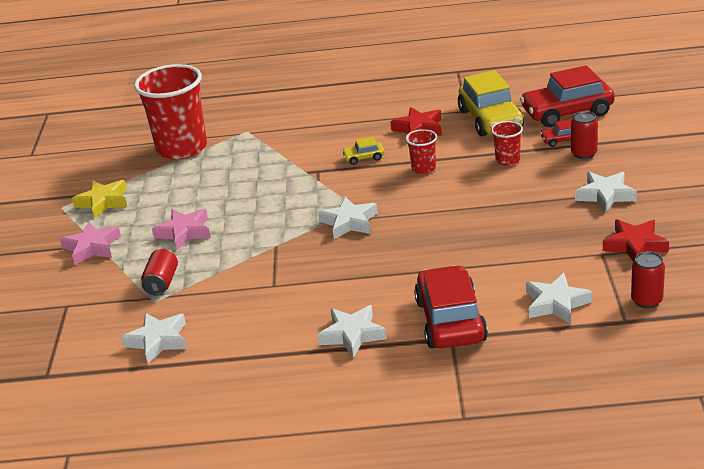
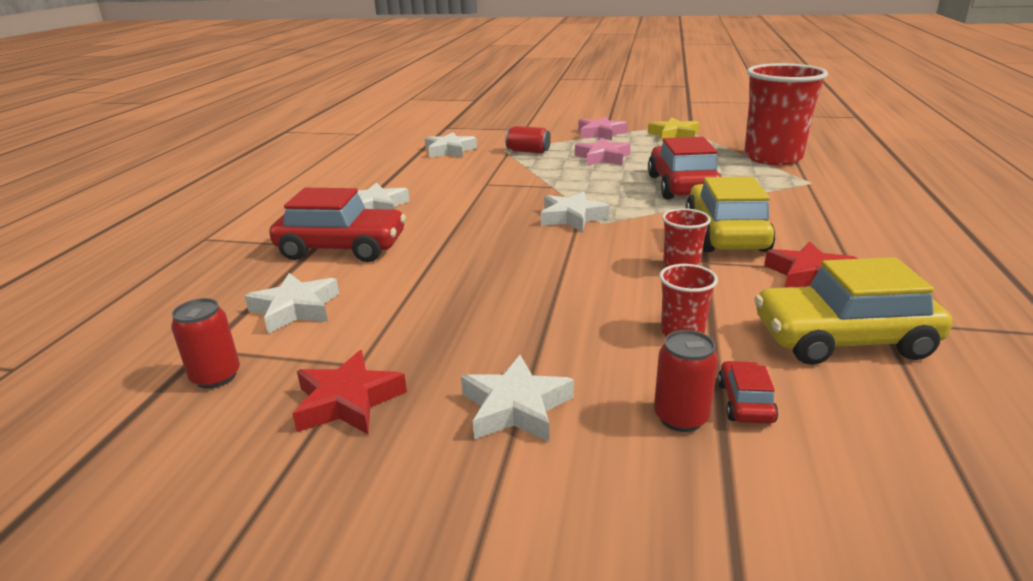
camera: 100 degrees right, 5 degrees down
yellow car [342,137,384,165] -> yellow car [685,177,775,252], size x2.22
red car [520,65,615,127] -> red car moved to [648,137,721,200]

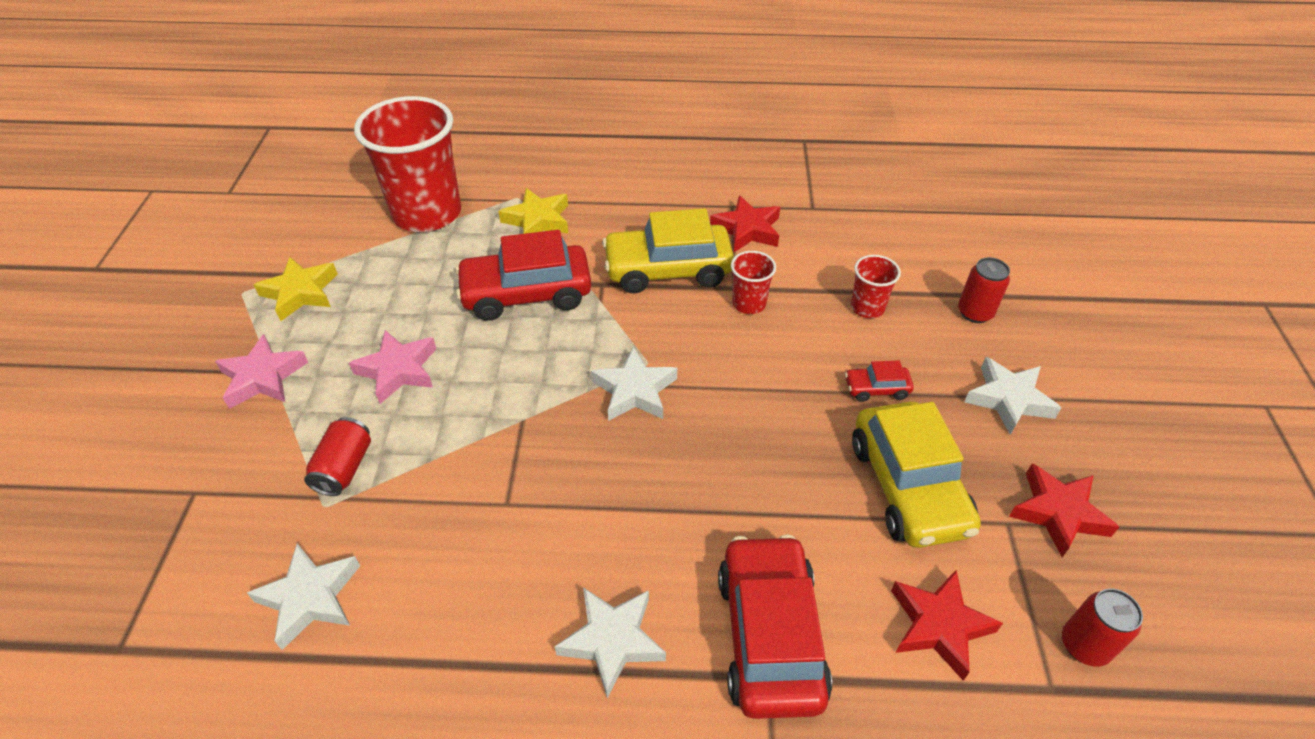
camera: 100 degrees left, 20 degrees up
white star [245,273,339,334] -> red star [891,570,1003,681]
red car [718,361,778,423] -> red car moved to [845,360,914,402]
yellow car [754,257,953,365] -> yellow car moved to [852,402,981,548]
none -> yellow star [498,188,568,234]

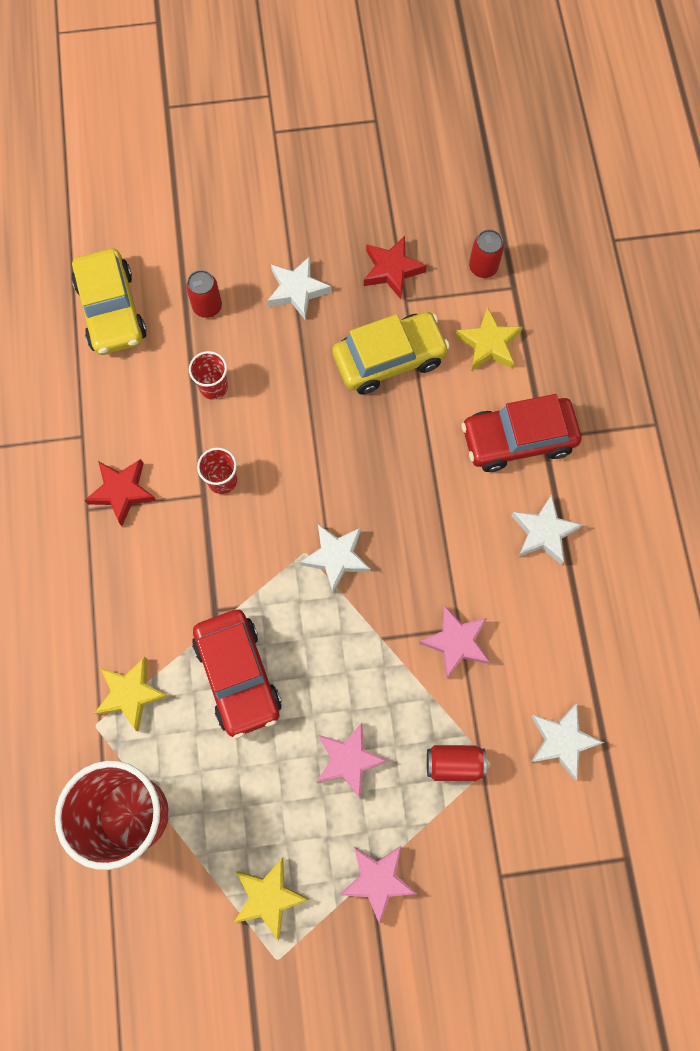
camera: 100 degrees left, 25 degrees up
yellow car [602,208,734,293] -> yellow car moved to [71,249,147,355]
red car [845,360,914,402] -> none
red star [891,570,1003,681] -> yellow star [456,307,523,371]
none -> pink star [419,605,490,678]

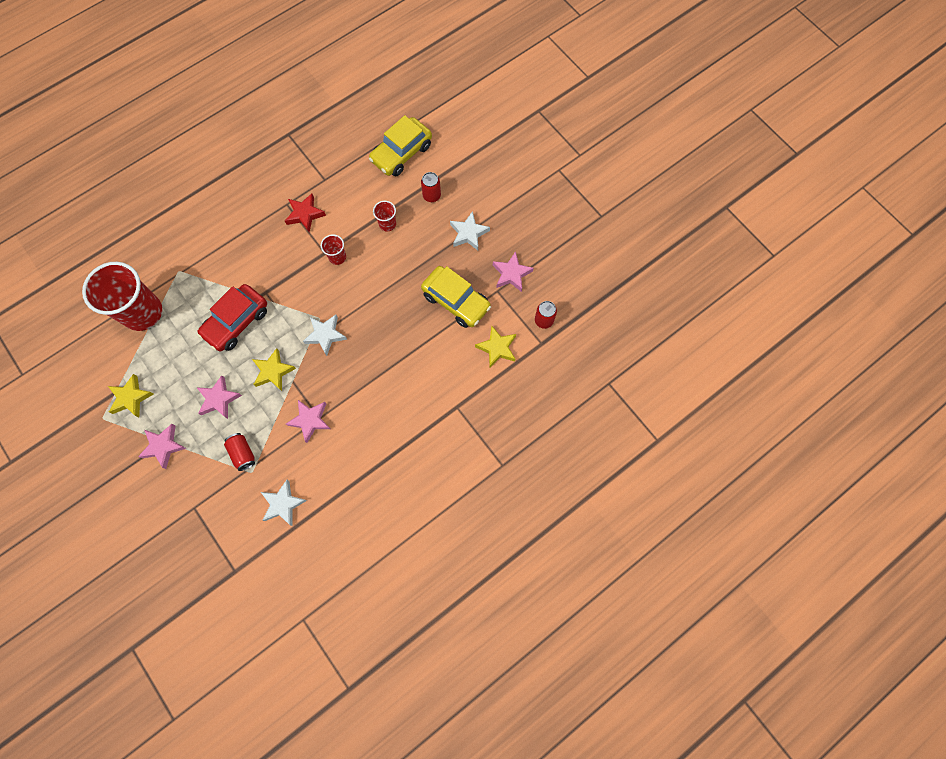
camera: 60 degrees right, 0 degrees up
yellow star [94,657,169,732] -> yellow star moved to [252,348,296,391]
red star [364,236,427,299] -> pink star [493,251,534,292]
red car [461,394,581,472] -> none
white star [511,494,582,565] -> none

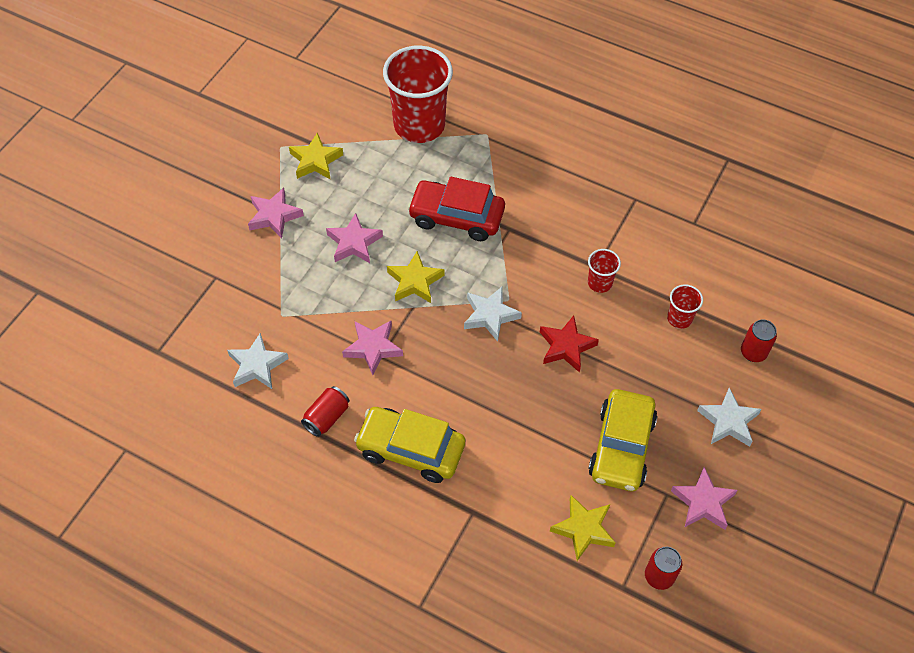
camera: 65 degrees right, 15 degrees down
red can [224,433,255,471] -> red can moved to [301,386,349,437]
red star [285,193,326,232] -> red star moved to [540,315,599,373]
yellow car [369,115,432,176] -> yellow car moved to [354,407,465,483]

